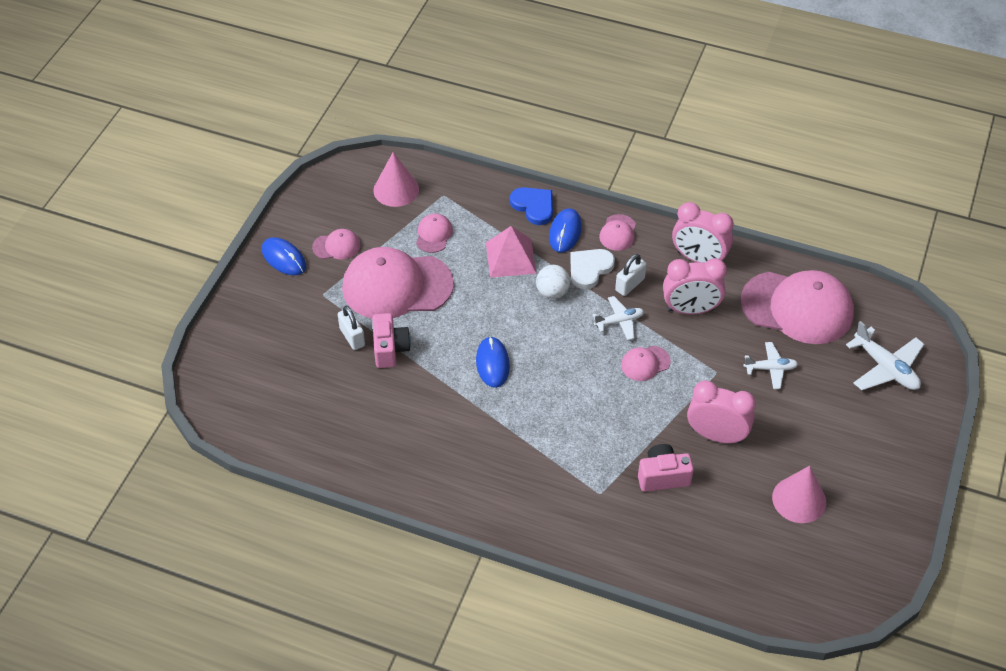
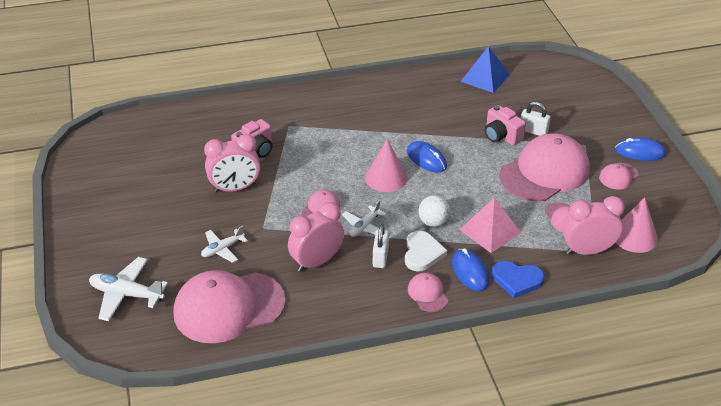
camera: 145 degrees right, 10 degrees down
pink clock [672,202,734,263] -> pink clock moved to [563,196,625,255]
pink cone [772,466,826,523] -> pink cone moved to [365,139,408,192]
none -> blue pyramid [460,46,510,93]

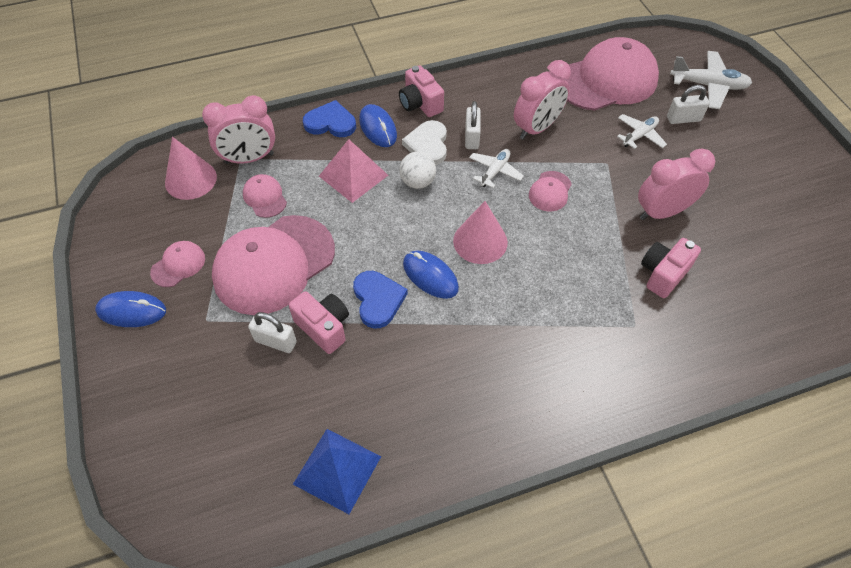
camera: 175 degrees right, 15 degrees up
pink cap [408,273,448,312] -> pink camera [399,65,444,117]
none -> blue heart [353,271,408,329]
none -> white padlock [667,85,709,124]

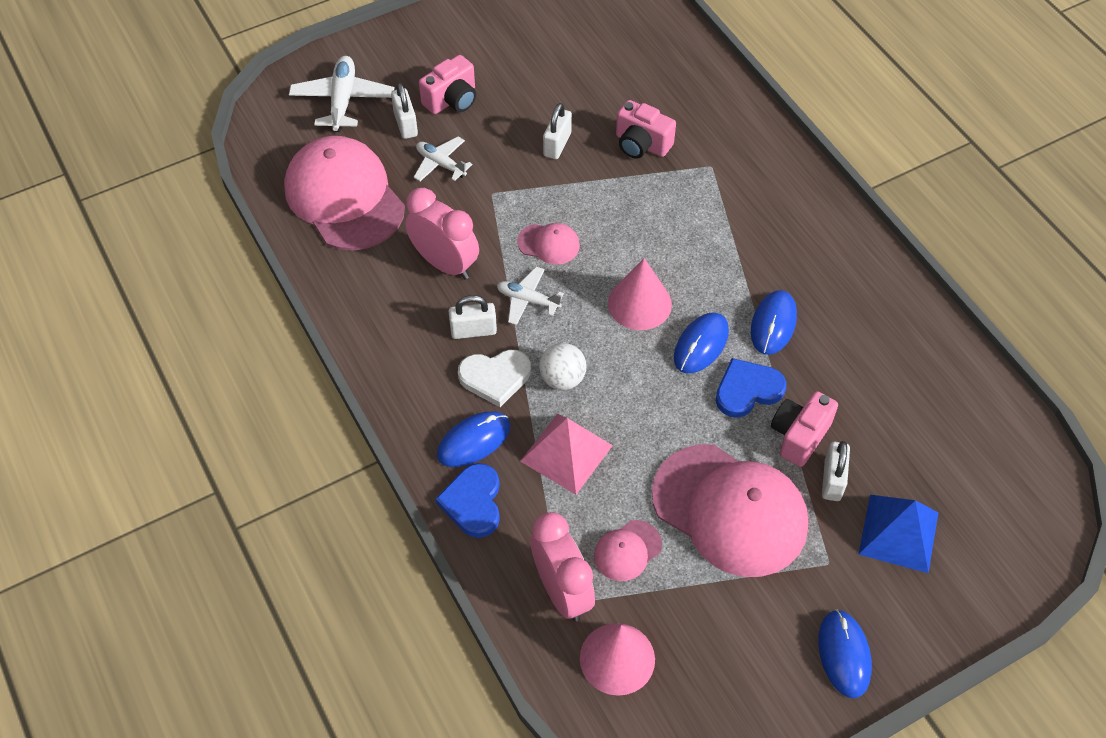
camera: 100 degrees left, 0 degrees up
pink cap [150,241,205,287] -> none
blue pyramid [293,429,381,514] -> blue pyramid moved to [858,495,939,573]
pink camera [399,65,444,117] -> pink camera moved to [419,55,476,114]
pink clock [638,149,715,220] -> white padlock [543,103,572,159]
none -> blue mouse [751,290,797,355]

